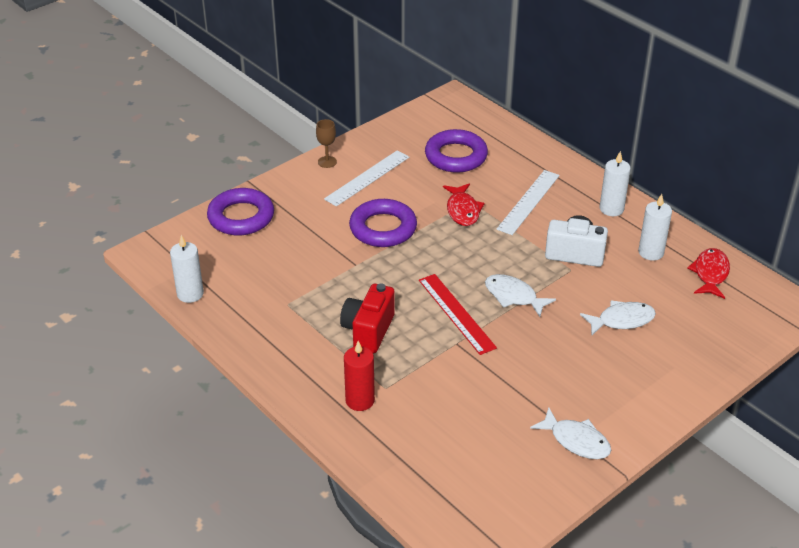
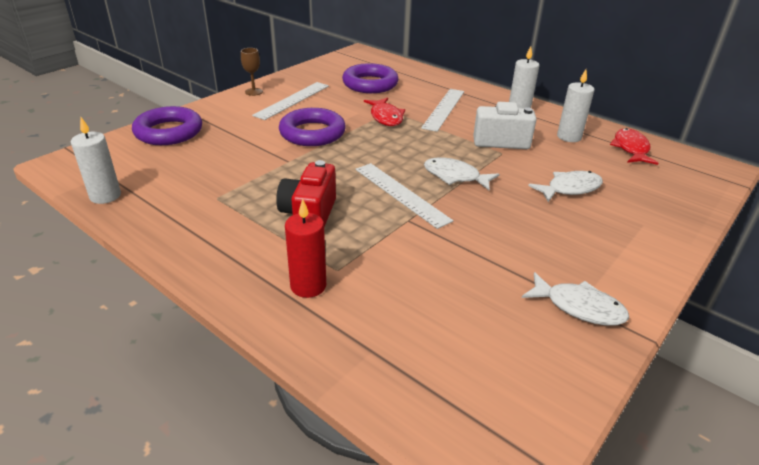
camera: 10 degrees left, 5 degrees down
red ruler [419,274,497,355] -> white ruler [356,163,453,229]

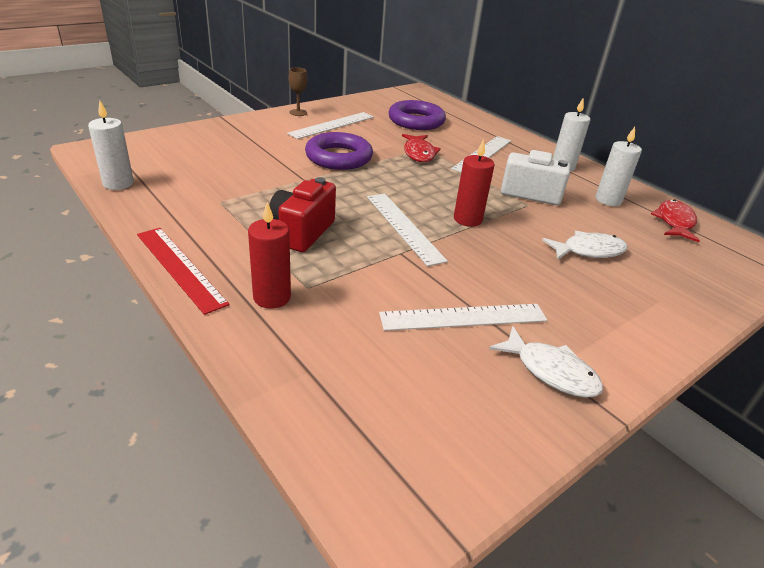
camera: 10 degrees right, 0 degrees up
purple ring [132,106,202,145] -> none
white fish [424,157,500,190] -> red candle [454,139,495,227]
none -> red ruler [137,228,230,315]
none -> white ruler [379,304,547,331]

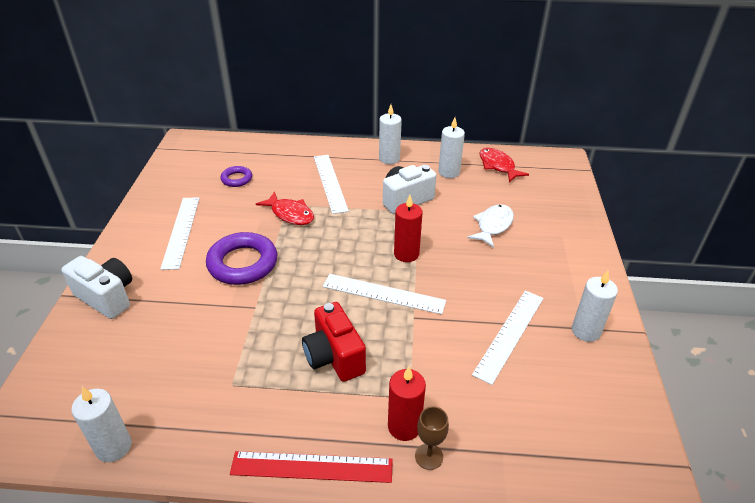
camera: 45 degrees left, 5 degrees up
brown goblet [289,68,307,116] -> brown goblet moved to [415,406,449,470]
purple ring [388,100,446,130] -> purple ring [220,166,252,187], size x0.53
white fish [489,326,603,398] -> white candle [572,271,618,342]
none -> white camera [61,256,132,319]

